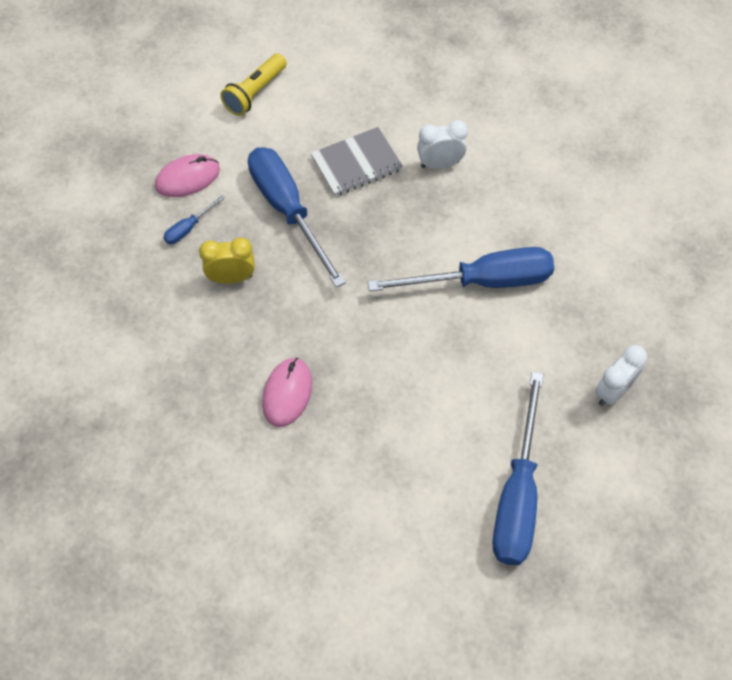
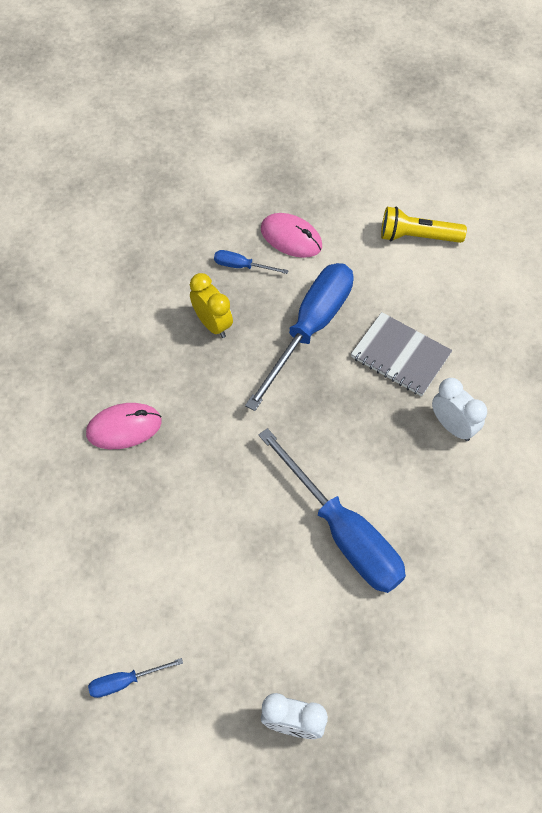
camera: 60 degrees right, 0 degrees up
blue screwdriver [493,372,544,565] -> blue screwdriver [88,658,183,698], size x0.43

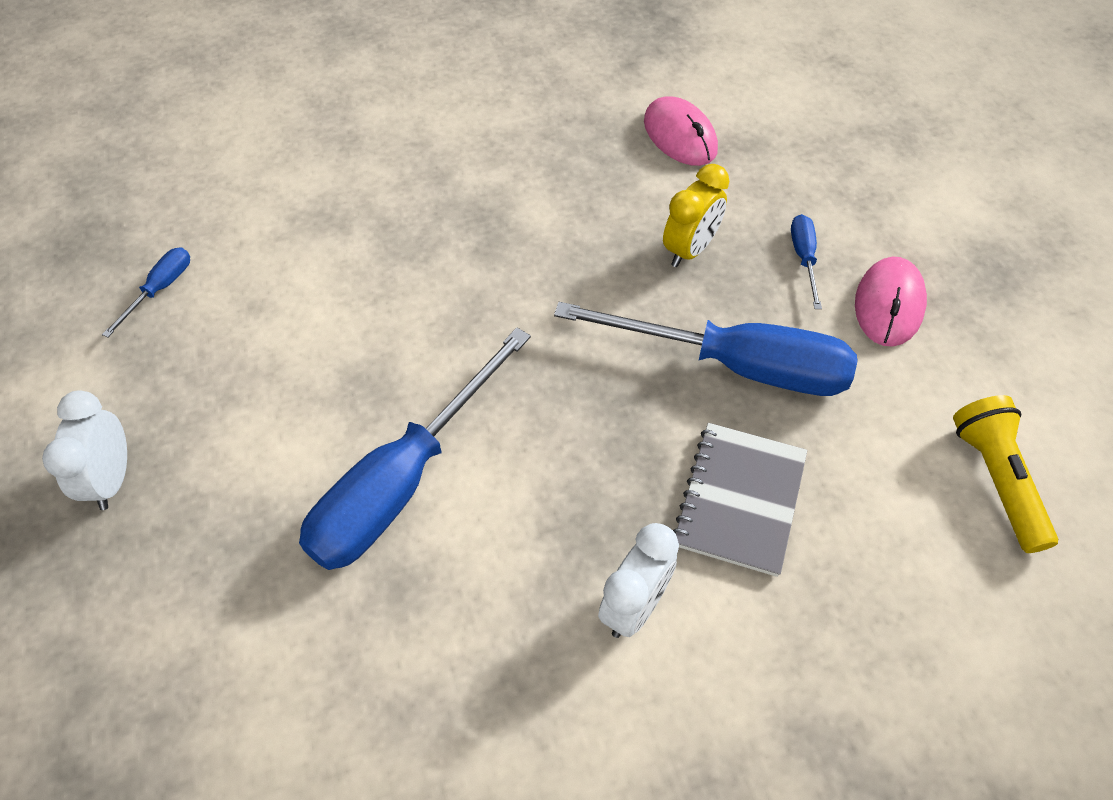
camera: 75 degrees right, 5 degrees down
pink mouse [86,403,162,449] -> pink mouse moved to [644,96,718,166]
blue screwdriver [88,658,183,698] -> blue screwdriver turned 60 degrees clockwise [102,247,190,338]

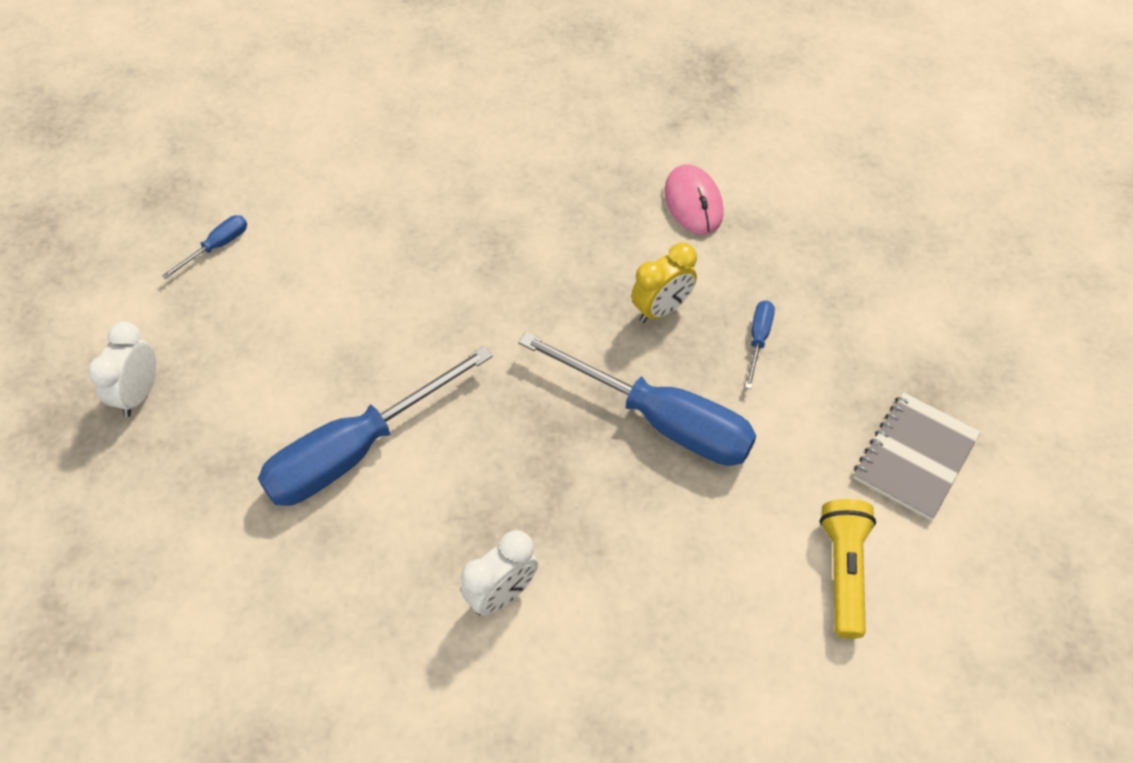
camera: 15 degrees right, 0 degrees up
grey notebook [673,423,807,577] -> grey notebook moved to [853,392,980,521]
pink mouse [855,257,927,347] -> none

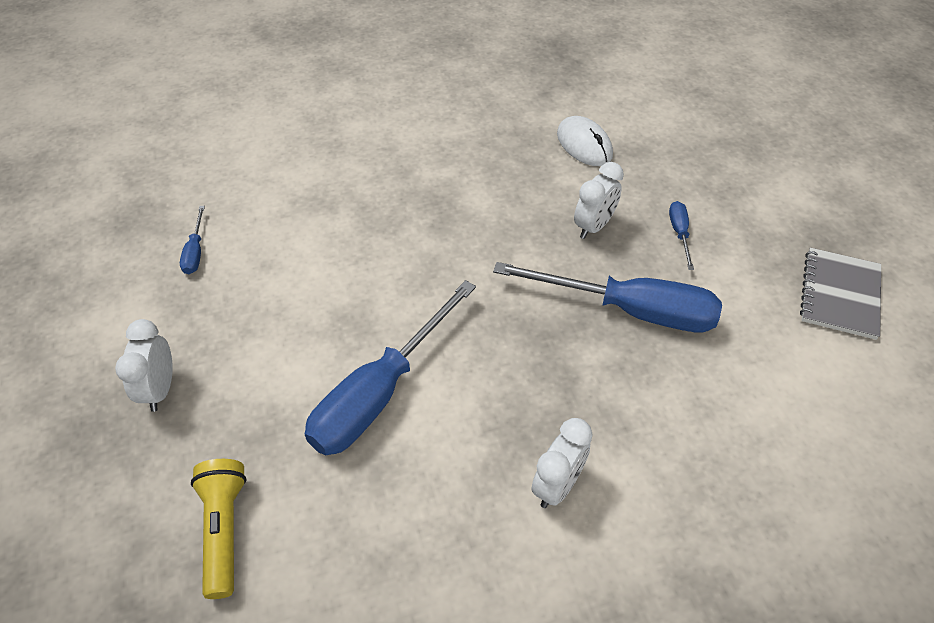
camera: 15 degrees left, 5 degrees down
blue screwdriver [162,215,247,279] -> blue screwdriver turned 150 degrees clockwise [180,206,205,274]
yellow clock [631,243,697,323] -> white clock [574,162,624,239]
pink mouse [664,164,724,235] -> white mouse [557,116,613,166]
yellow flashlight [819,499,876,639] -> yellow flashlight moved to [191,459,247,599]

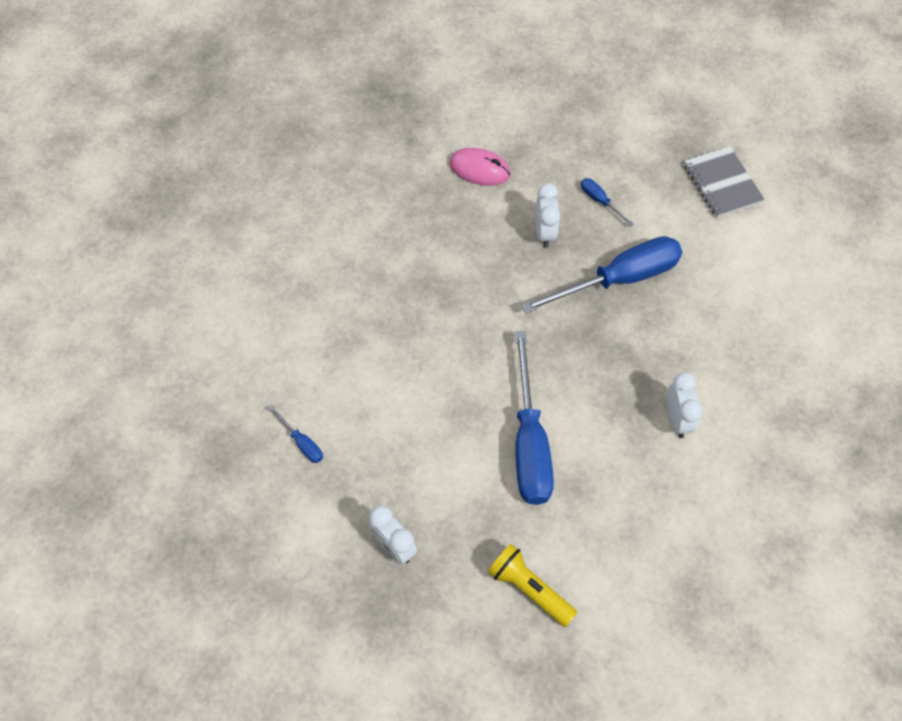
camera: 40 degrees left, 10 degrees up
white mouse [557,116,613,166] -> pink mouse [449,148,510,186]

